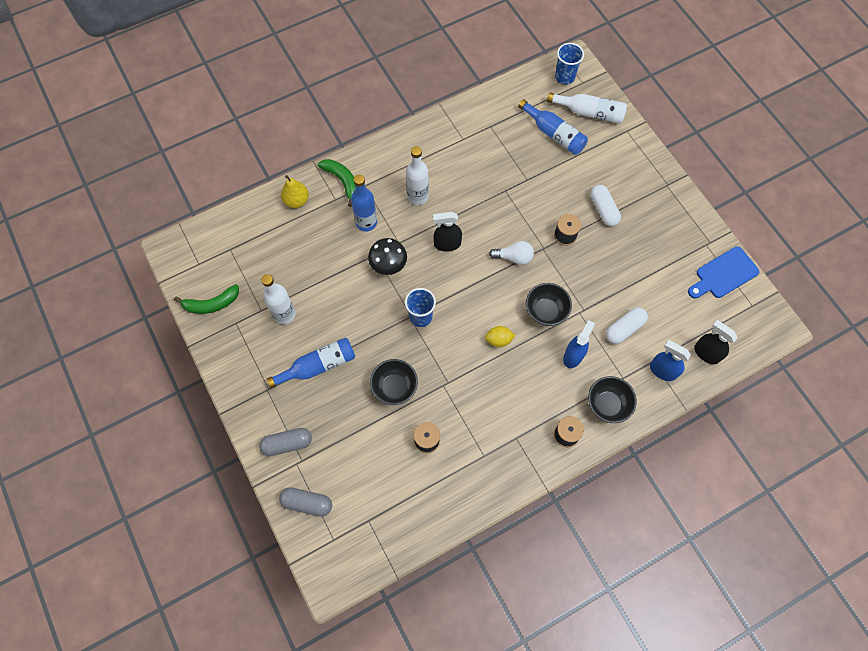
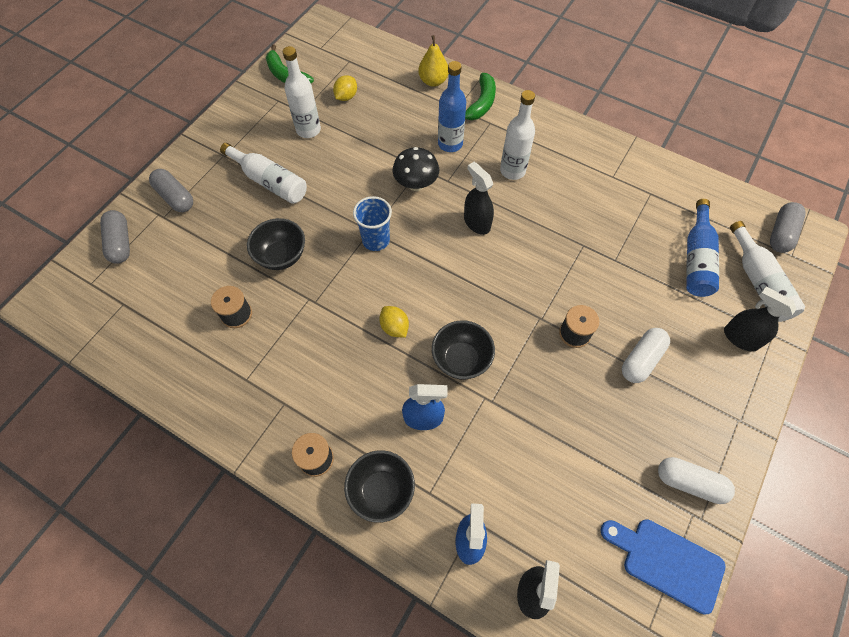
camera: 60 degrees right, 5 degrees down
blue bottle [267,338,355,388] -> white bottle [220,143,307,204]
white light bulb [489,241,534,265] -> none
blue cup [555,43,584,85] -> grey capsule [770,202,806,253]
white capsule [606,307,648,344] -> white capsule moved to [658,457,735,504]
none -> yellow lemon [333,75,357,101]
none -> black spray bottle [724,287,796,352]

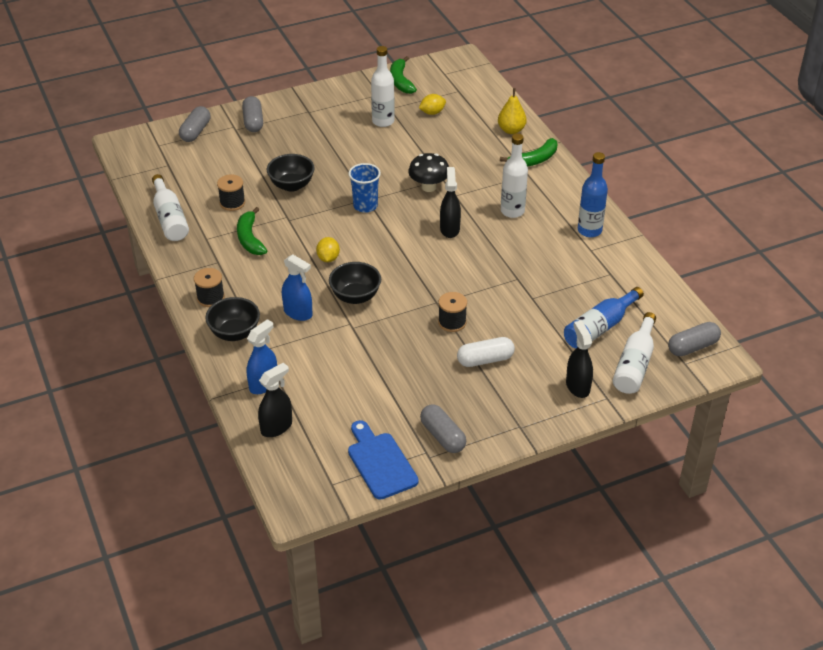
camera: 35 degrees right, 20 degrees down
white bottle [220,143,307,204] -> white bottle moved to [152,174,189,241]
blue bottle [438,61,466,152] -> blue bottle moved to [578,152,608,237]
white capsule [658,457,735,504] -> grey capsule [420,404,466,453]
none -> green banana [237,207,268,255]

